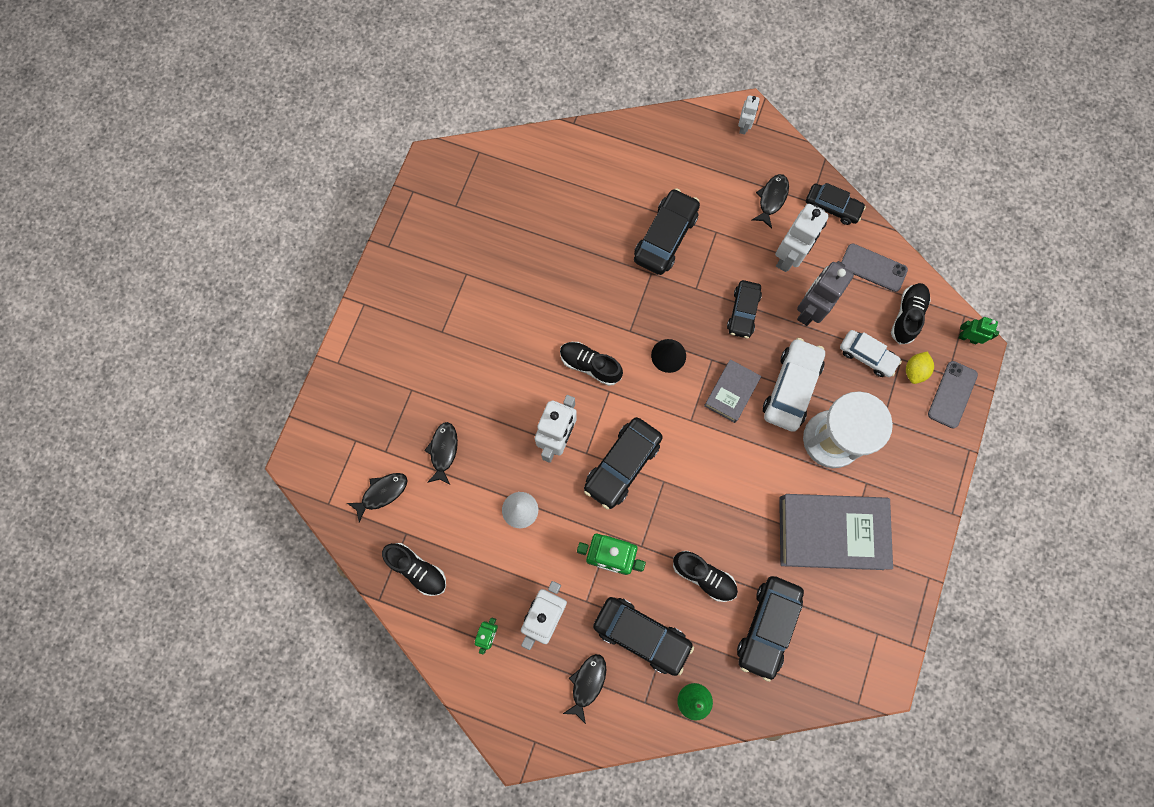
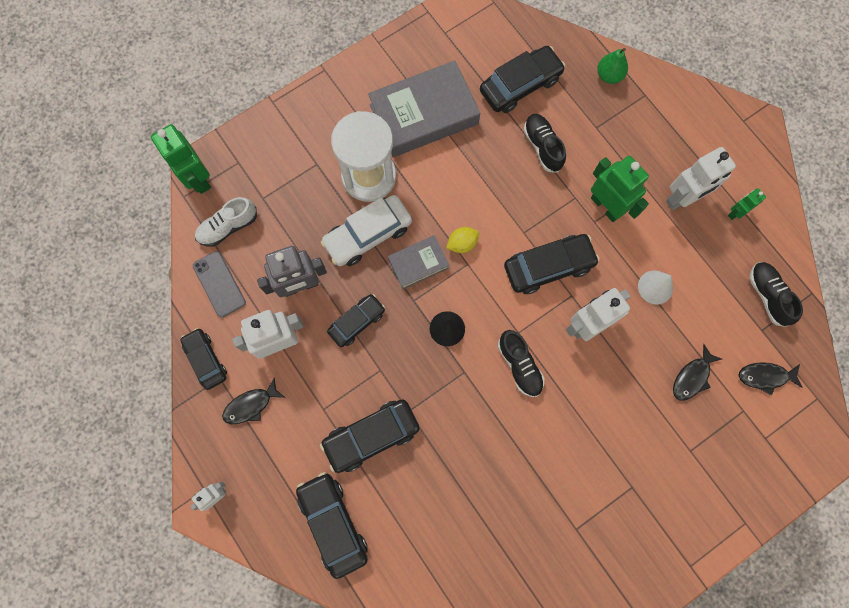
camera: 145 degrees left, 0 degrees up
black fish [563,654,606,724] -> none
black car [593,597,694,676] -> black car moved to [296,472,368,579]
grey book [779,494,893,570] -> grey book turned 60 degrees counterclockwise [368,60,480,157]
white car [840,330,902,377] -> none
black shoe [891,283,931,345] -> white shoe [195,197,257,247]
yellow lemon [906,352,934,384] -> yellow lemon moved to [446,227,479,253]
grey phone [928,361,978,428] -> none
green robot [959,317,999,344] -> green robot [151,124,211,194], size x1.90

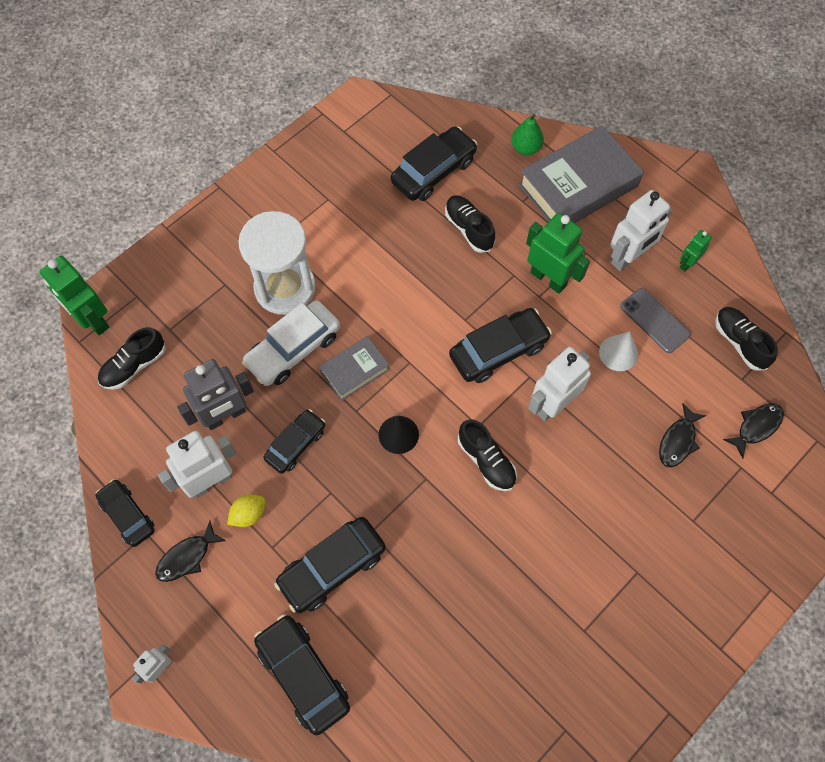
camera: 10 degrees left, 10 degrees down
grey phone [193,251,246,317] -> grey phone moved to [620,288,691,353]
white shoe [195,197,257,247] -> black shoe [98,327,166,390]
grey book [368,60,480,157] -> grey book moved to [518,125,644,223]
yellow lemon [446,227,479,253] -> yellow lemon moved to [227,494,265,527]
black fish [738,362,803,395] -> black fish turned 150 degrees clockwise [723,403,784,459]

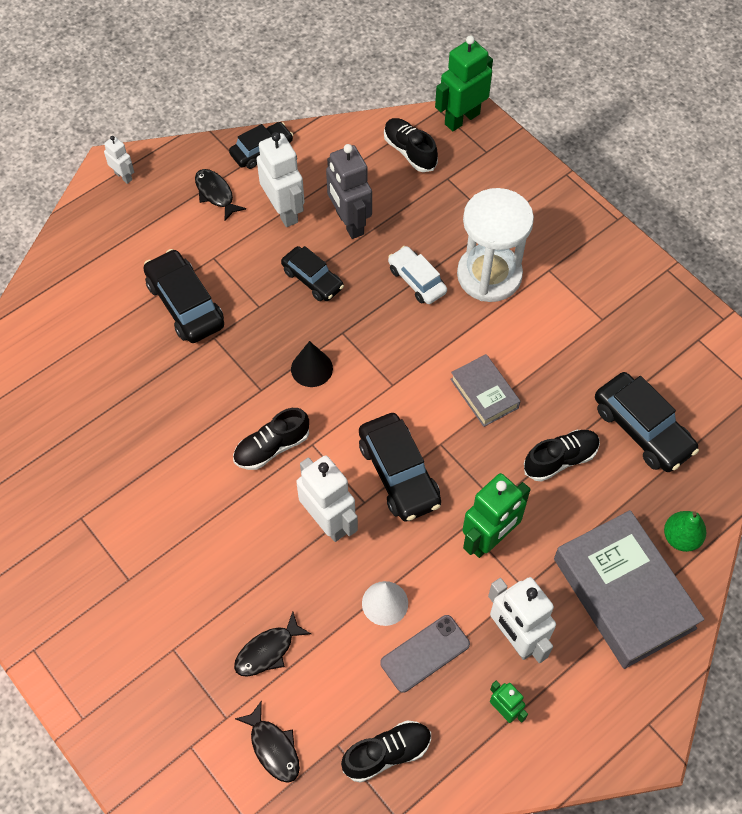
camera: 95 degrees right, 5 degrees down
yellow lemon [227,494,265,527] -> none
white car [242,300,340,386] -> white car [388,246,447,304], size x0.65
black car [254,614,350,735] -> none
grey book [319,336,389,401] -> grey book moved to [450,354,520,427]
black fish [659,403,707,467] -> black fish turned 75 degrees counterclockwise [234,612,311,677]

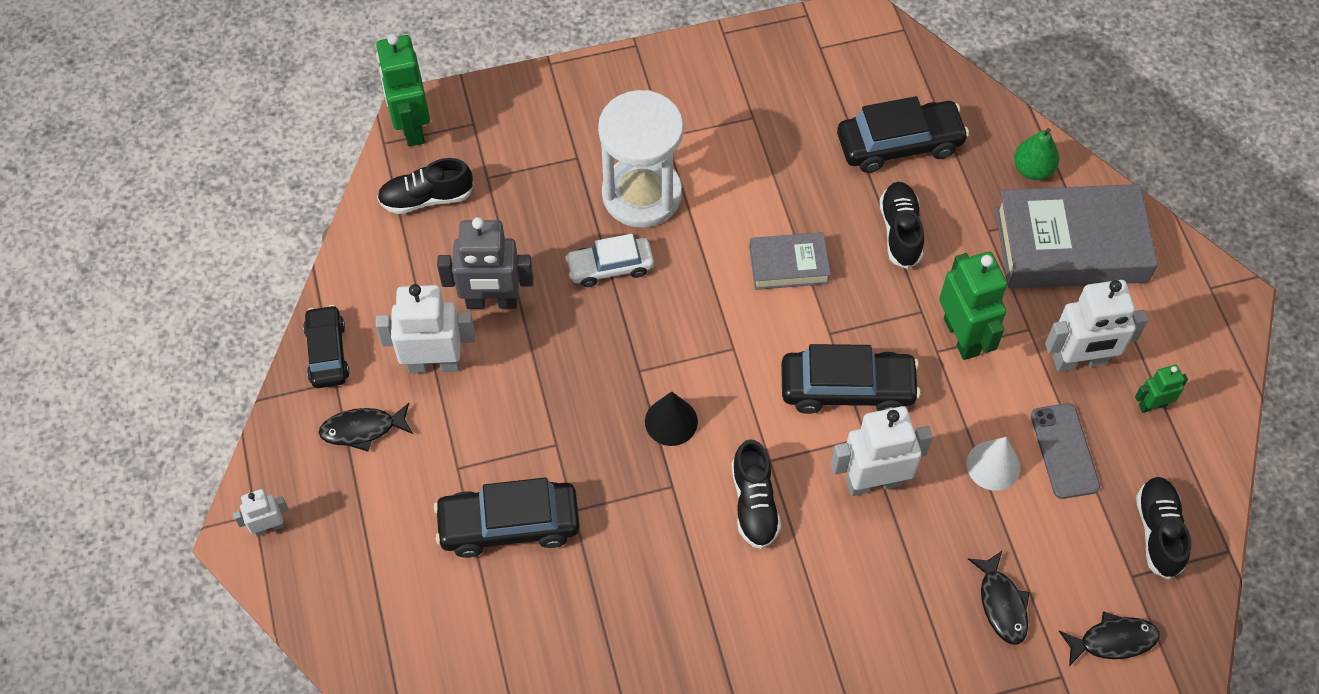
camera: 65 degrees left, 0 degrees up
black car [281,246,344,301] -> none

